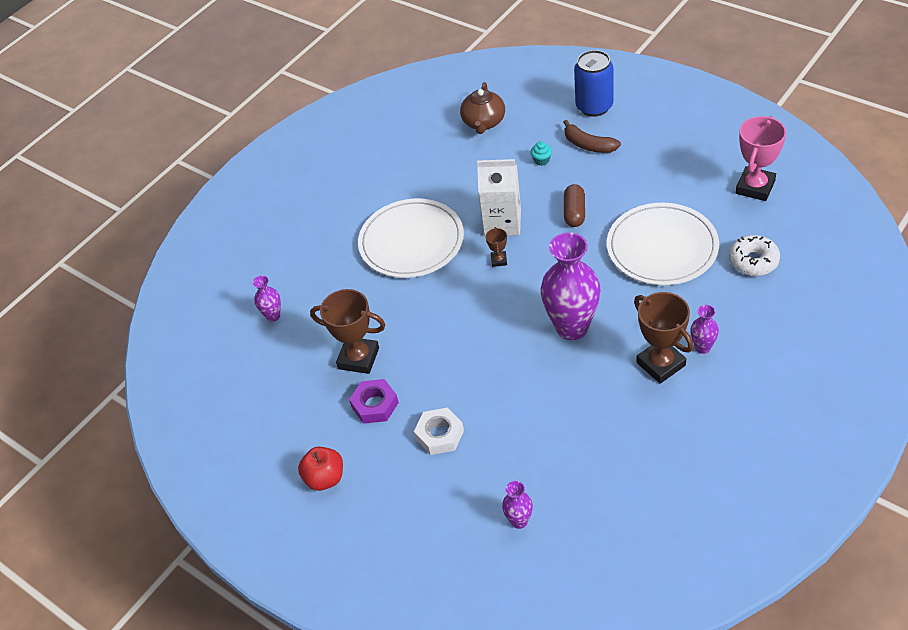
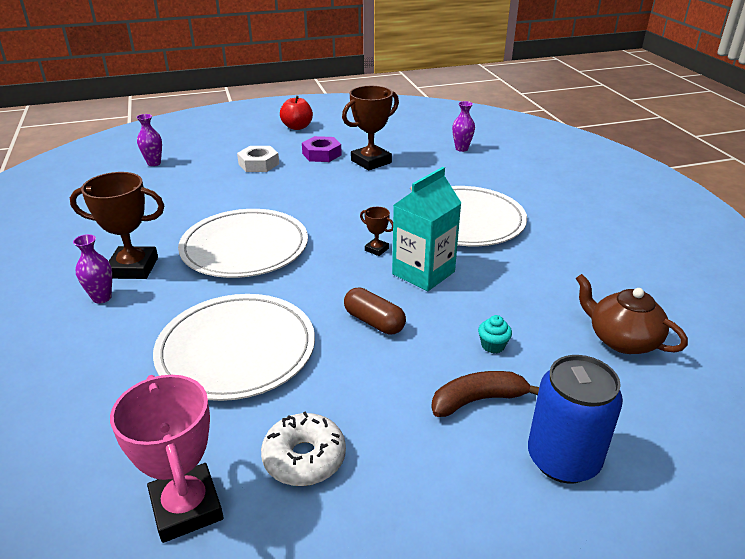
camera: 120 degrees right, 15 degrees down
white carton [477,159,521,236] -> turquoise carton [392,167,461,291]
purple vase [541,232,600,340] -> white plate [178,209,308,278]
white donut [729,235,780,276] -> white donut moved to [261,411,346,486]

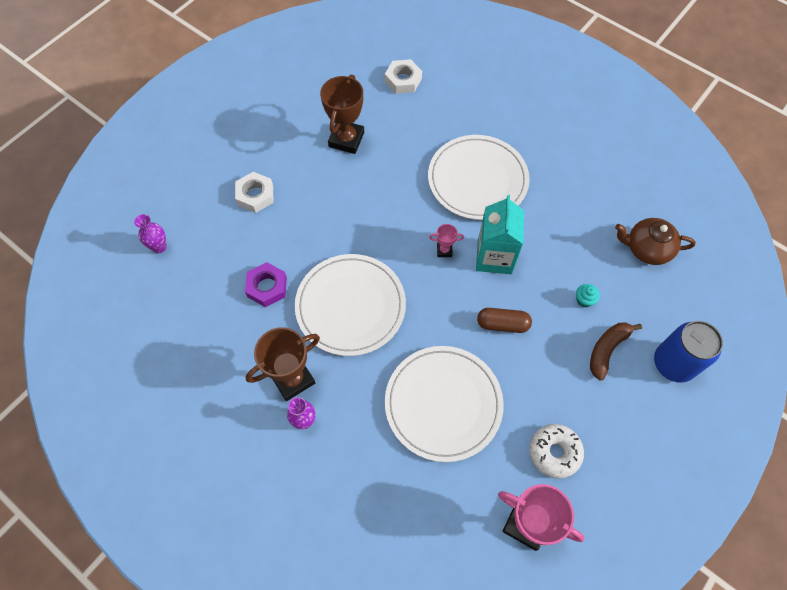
camera: 35 degrees left, 30 degrees up
red apple [280,96,313,130] -> none
purple nut [302,136,342,162] -> purple nut moved to [245,262,287,307]
brown trophy [360,207,393,256] -> pink trophy [429,224,464,257]
purple vase [452,101,475,152] -> white nut [385,59,422,94]

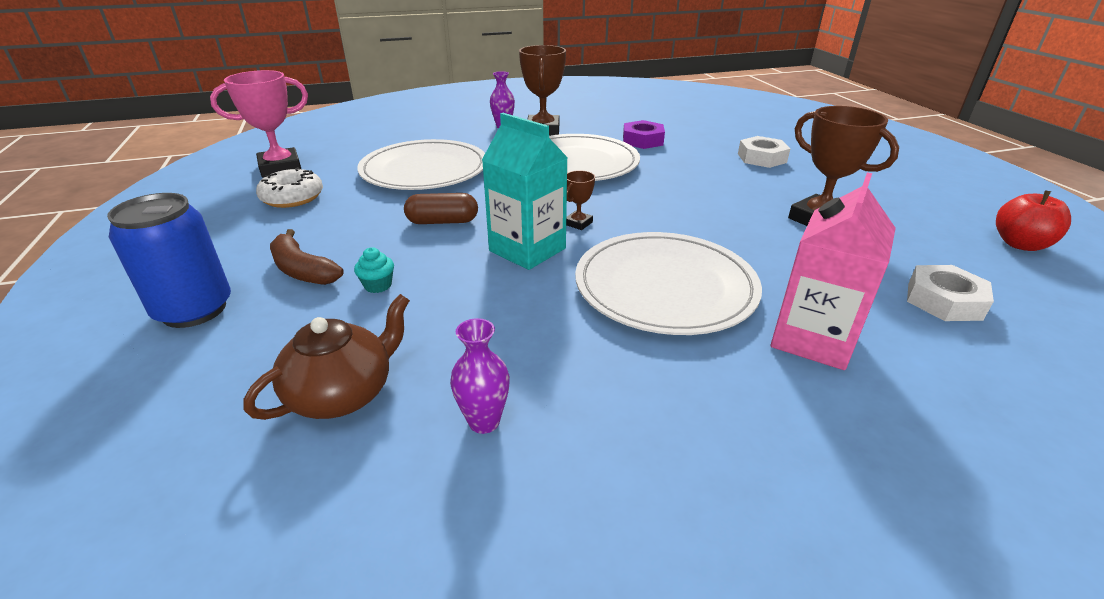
camera: 125 degrees right, 30 degrees down
purple vase [134,214,167,253] -> purple vase moved to [450,318,510,434]
pink trophy [429,224,464,257] -> brown trophy [566,170,595,230]
brown capsule [477,308,532,333] -> brown capsule turned 45 degrees clockwise [404,193,478,224]
brown banana [590,322,642,381] -> brown banana turned 150 degrees clockwise [270,229,344,285]
none -> pink carton [771,173,896,370]
none -> red apple [996,190,1071,251]

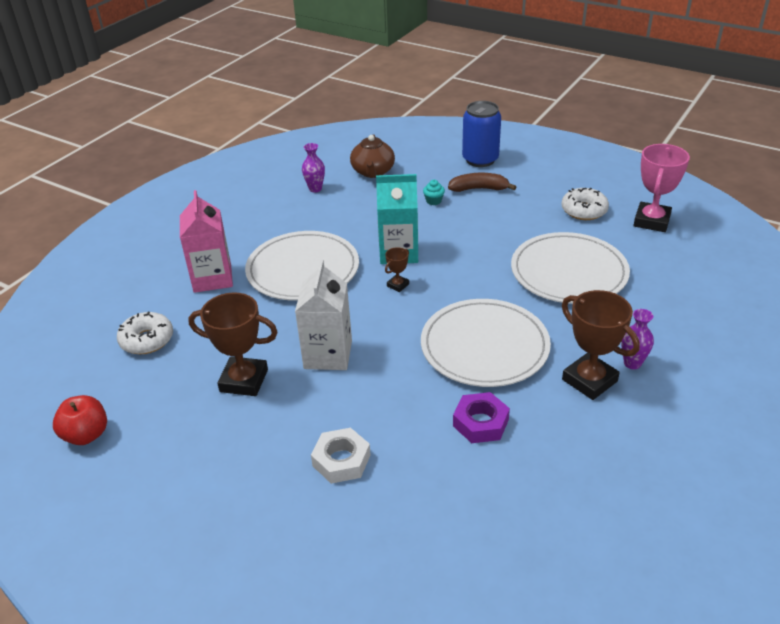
camera: 140 degrees right, 5 degrees up
brown capsule [404,193,478,224] -> none
brown trophy [566,170,595,230] -> brown trophy turned 45 degrees clockwise [385,247,409,292]
white nut [907,265,994,321] -> white donut [117,312,173,354]
none -> white carton [295,259,352,370]

